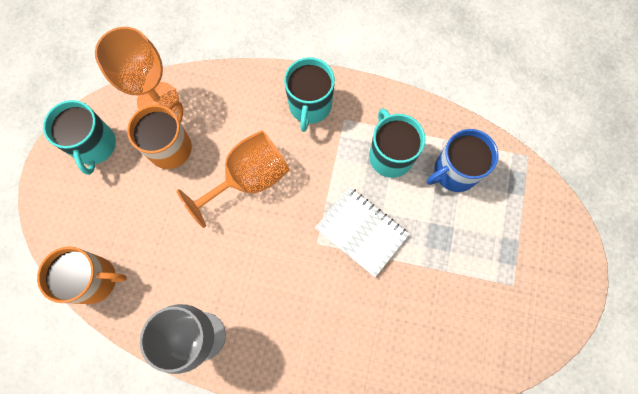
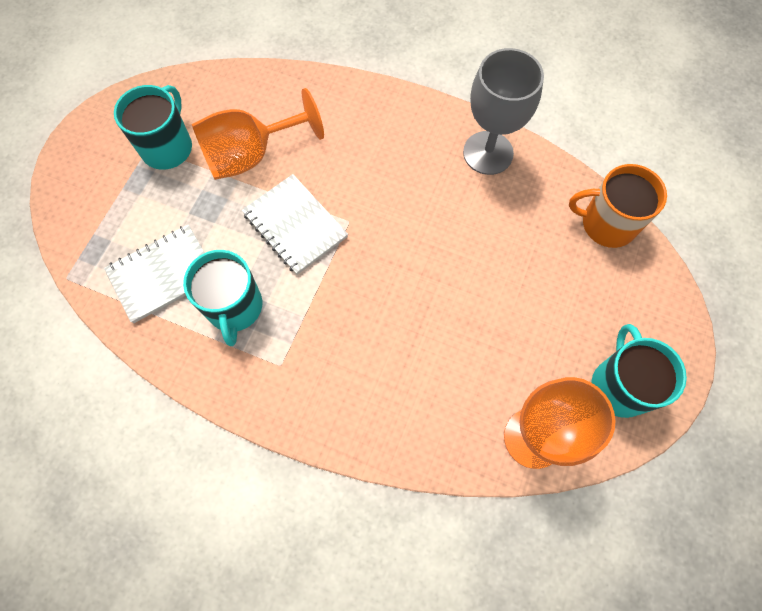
camera: 170 degrees left, 5 degrees down
orange mug [127,100,192,169] -> none
orange goblet [177,130,290,228] -> orange goblet moved to [192,88,324,180]
turquoise mug [284,57,335,132] -> turquoise mug moved to [114,85,192,170]
blue mug [427,129,498,192] -> white notebook [104,225,204,323]

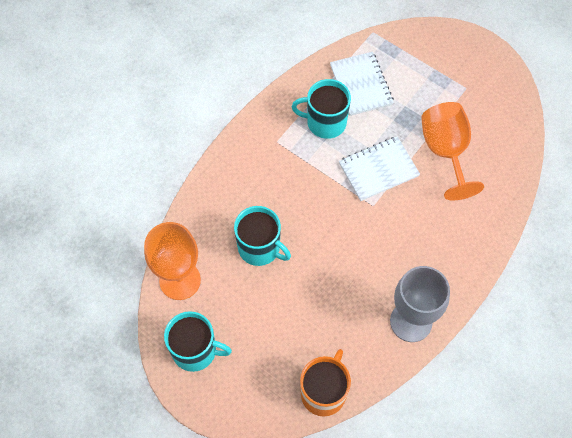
camera: 105 degrees right, 5 degrees down
turquoise mug [114,85,192,170] -> turquoise mug moved to [234,206,291,266]

